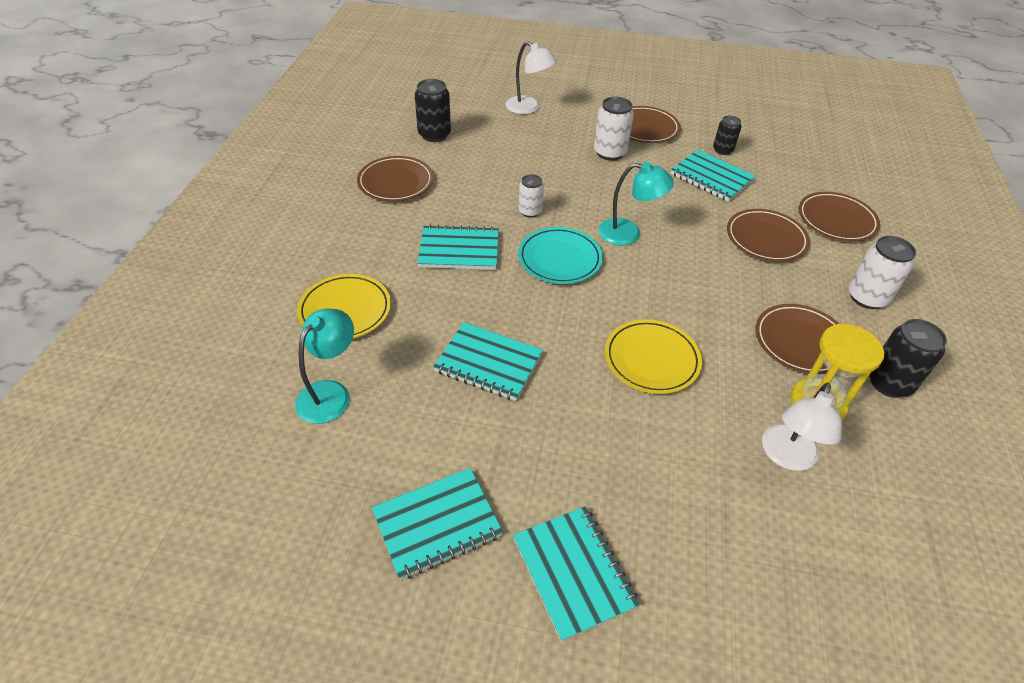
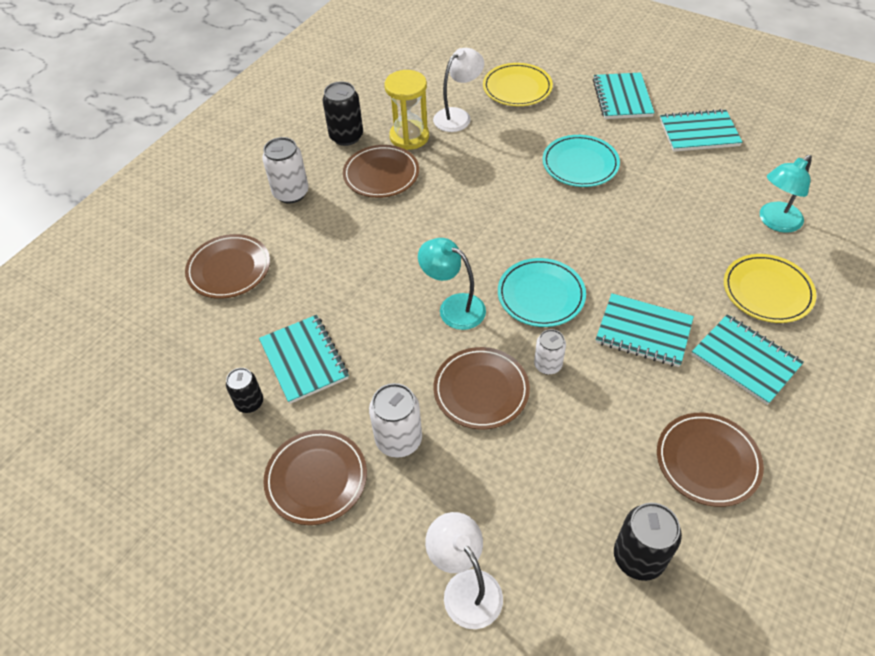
camera: 155 degrees left, 5 degrees up
turquoise notebook [433,322,543,401] -> turquoise notebook moved to [691,314,804,405]
yellow plate [605,319,702,394] -> yellow plate moved to [483,63,553,106]
brown plate [727,209,810,262] -> brown plate moved to [433,347,530,430]
none -> turquoise plate [542,135,620,187]

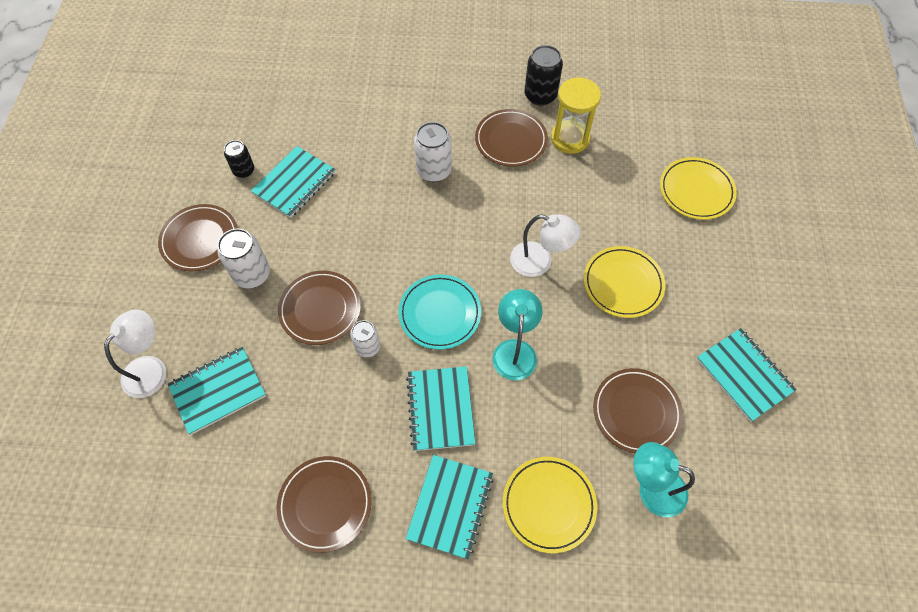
camera: 60 degrees right, 10 degrees up
brown plate [185,234,270,299] -> brown plate moved to [593,368,683,454]
white can [262,137,309,204] -> white can moved to [414,122,452,182]
turquoise lamp [418,238,486,330] -> turquoise lamp moved to [492,289,543,380]
white lamp [433,48,484,132] -> white lamp moved to [510,214,581,277]
turquoise plate [542,135,620,187] -> yellow plate [584,246,665,318]
turquoise notebook [593,72,655,119] -> turquoise notebook moved to [168,347,266,435]
black can [614,503,682,581] -> none

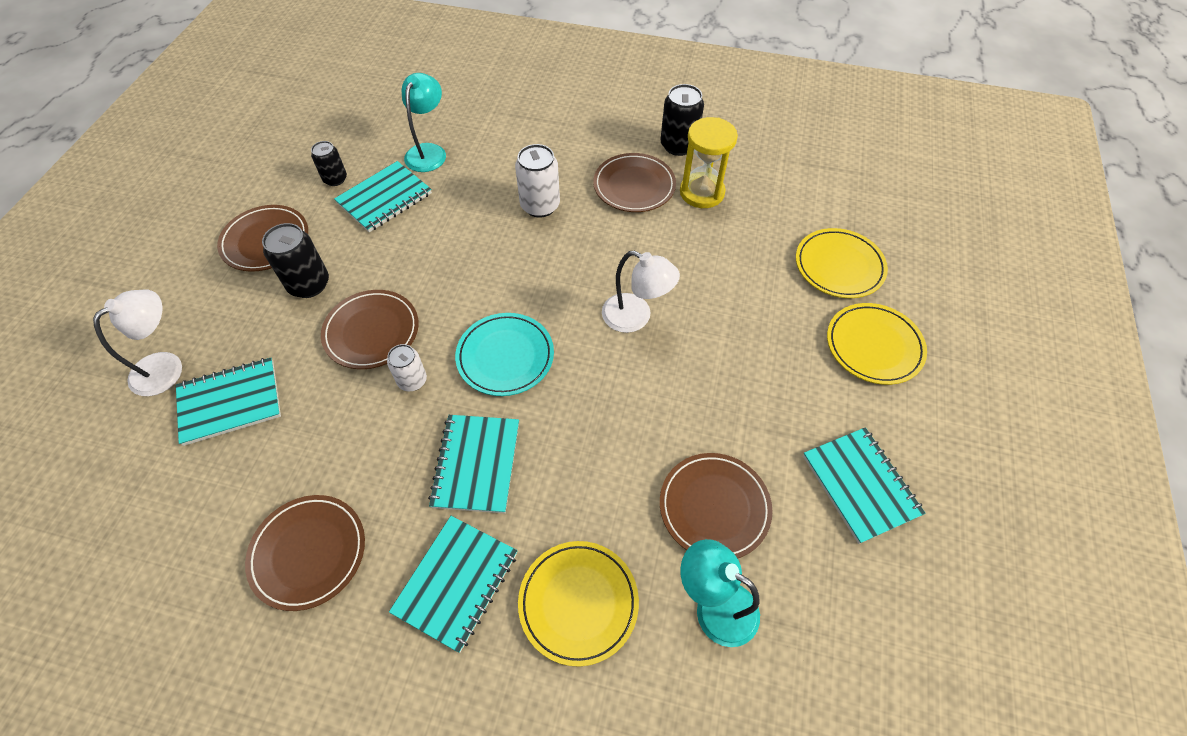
camera: 10 degrees right, 5 degrees down
white can [217,229,270,288] -> black can [262,223,329,298]
turquoise lamp [492,289,543,380] -> turquoise lamp moved to [402,73,446,172]
yellow plate [584,246,665,318] -> yellow plate moved to [827,303,927,385]

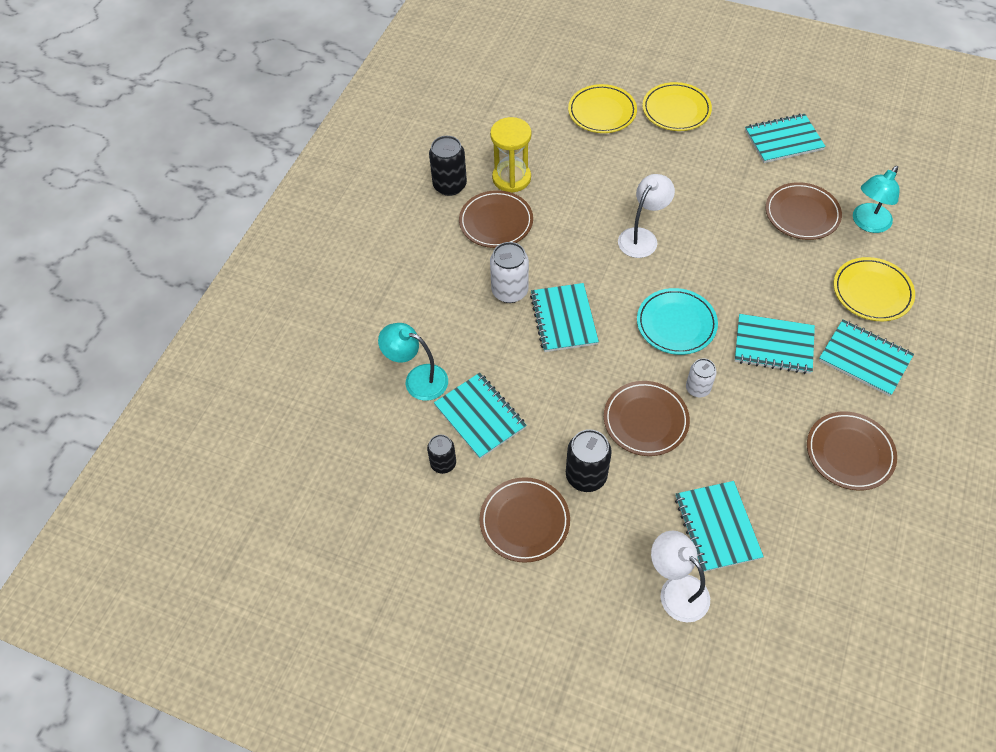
camera: 80 degrees left, 0 degrees up
none -> turquoise notebook [530,283,599,352]

